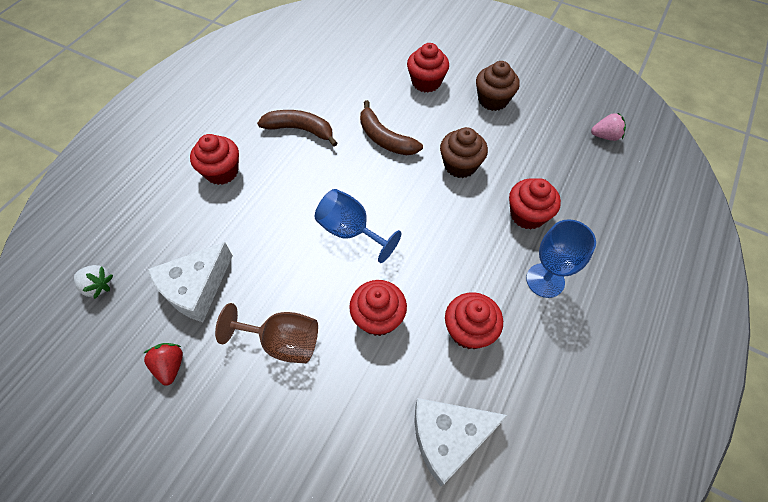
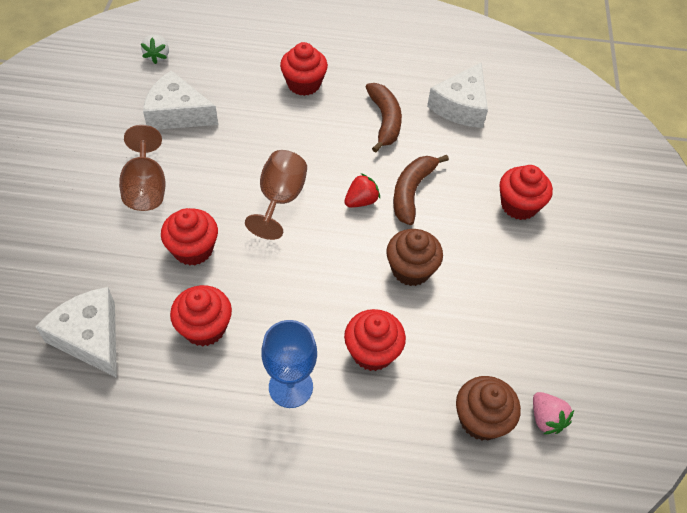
camera: 65 degrees right, 5 degrees down
red strawberry [144,343,183,386] -> red strawberry moved to [344,173,380,208]
blue goblet [315,189,402,263] -> brown goblet [245,150,307,240]
brown cupcake [476,61,520,111] -> brown cupcake moved to [456,376,521,441]
none -> white cheese [427,63,488,128]

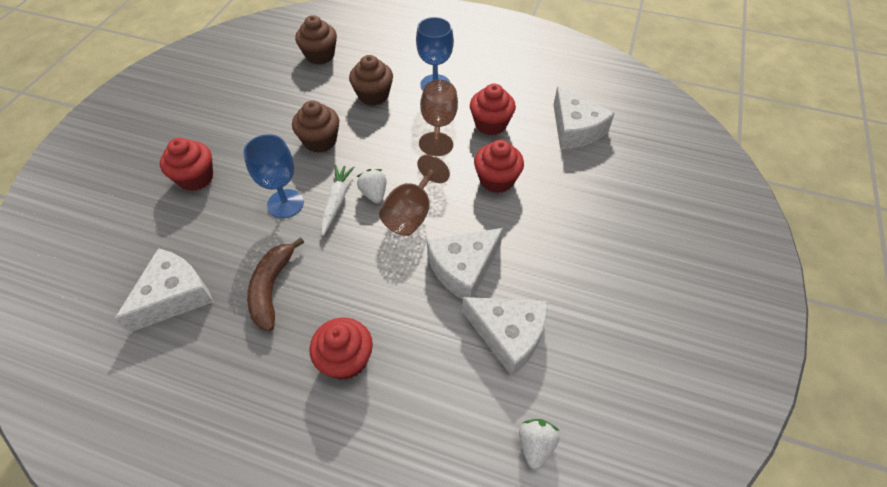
camera: 165 degrees left, 0 degrees up
brown goblet [119,125,166,211] -> brown goblet moved to [419,80,458,156]
red strawberry [344,173,380,208] -> white carrot [321,165,355,236]
red cupcake [344,309,406,371] -> brown cupcake [349,55,393,106]
brown banana [393,155,449,225] -> blue goblet [243,134,304,218]
pink strawberry [533,392,574,434] -> none
none -> white strawberry [357,169,386,204]
none -> white cheese [427,228,503,300]

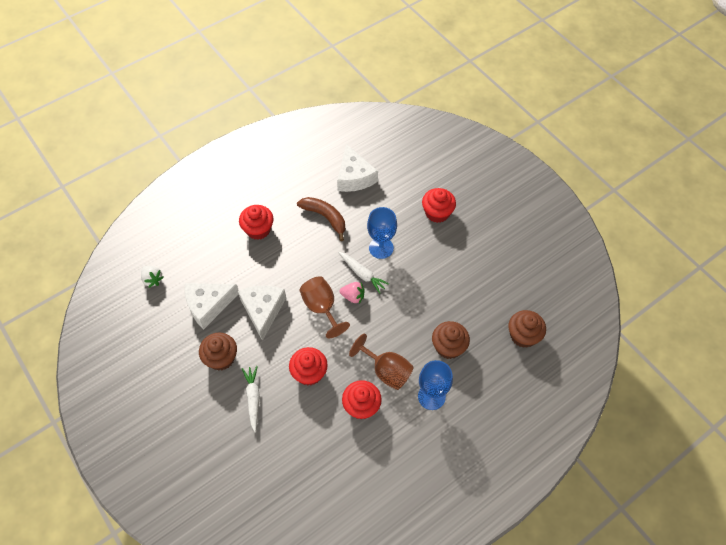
camera: 125 degrees right, 5 degrees up
brown cupcake [292,100,339,153] -> brown cupcake moved to [199,332,237,371]
white strawberry [357,169,386,204] -> pink strawberry [340,282,365,304]
white cheese [553,86,615,149] -> none
none -> white carrot [242,366,260,433]

